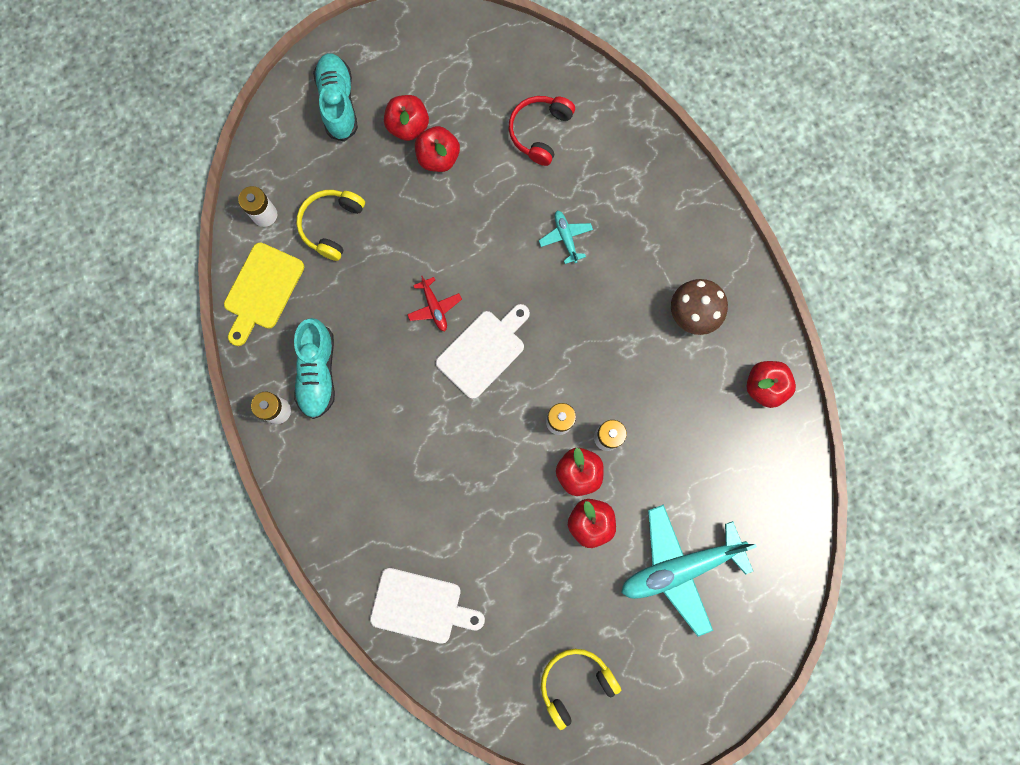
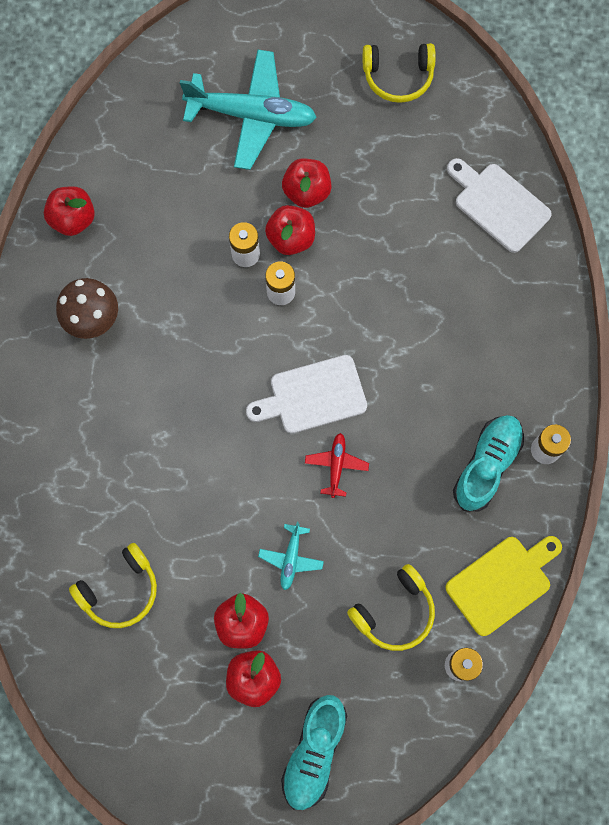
camera: 150 degrees left, 5 degrees down
red headphones [509,96,575,166] -> yellow headphones [69,543,157,628]
turquoise plane [539,211,593,264] -> turquoise plane moved to [258,522,324,590]

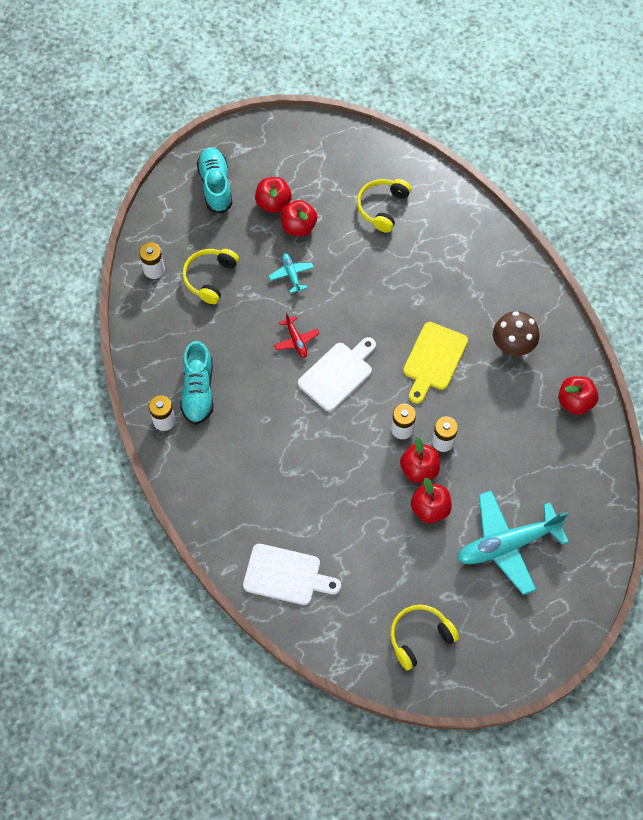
camera: 150 degrees right, 10 degrees down
yellow cutting board [446,536,562,636] -> yellow cutting board moved to [403,322,468,404]

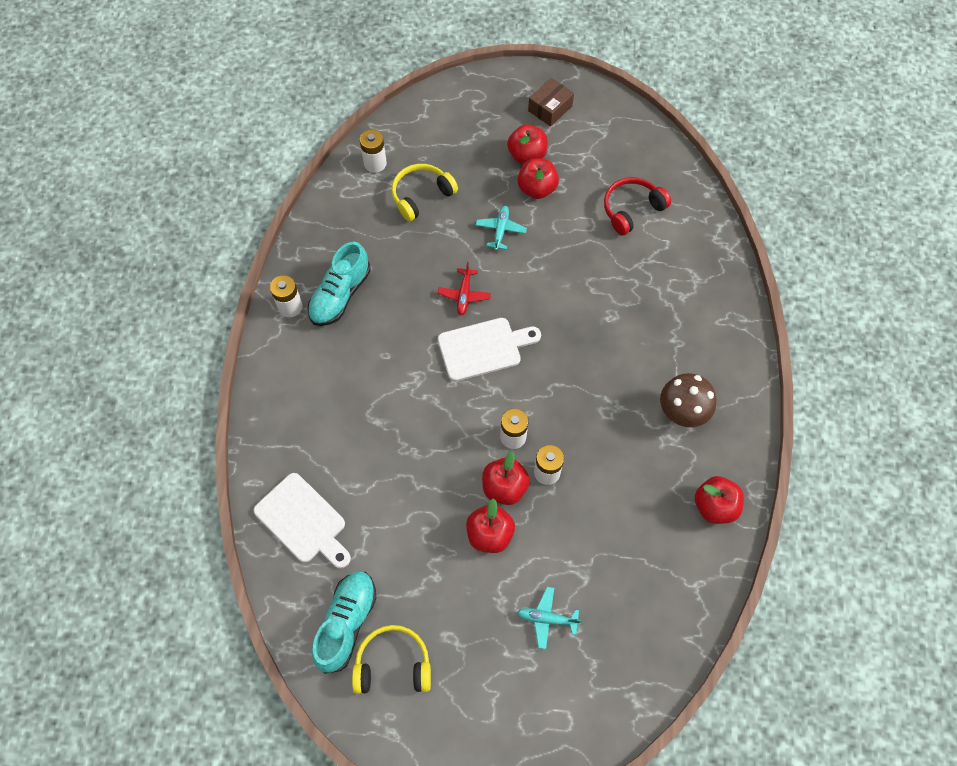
camera: 30 degrees right, 0 degrees up
turquoise shoe [197,147,233,214] -> turquoise shoe moved to [312,572,377,674]
yellow headphones [357,179,411,233] -> red headphones [604,177,671,235]
yellow cutting board [403,322,468,404] -> none
turquoise plane [457,490,569,595] -> turquoise plane [517,587,582,649], size x0.45
none -> brown box [528,78,574,126]

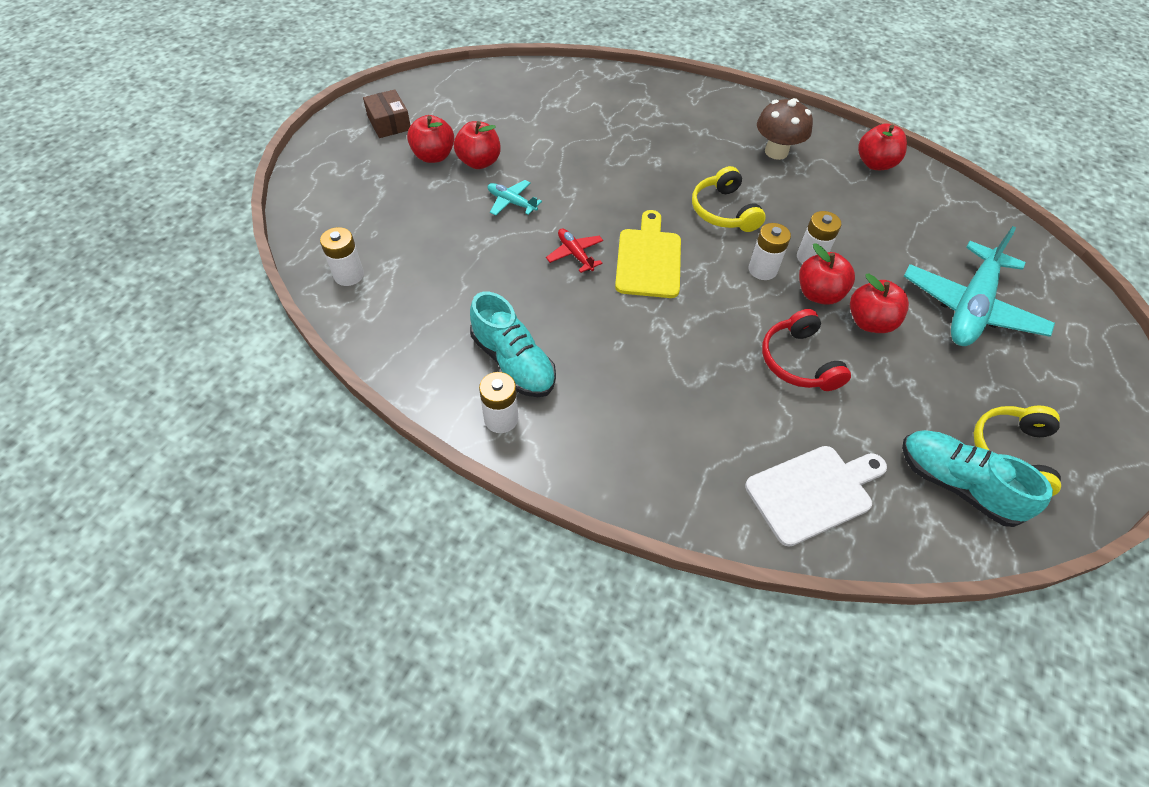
camera: 70 degrees left, 10 degrees down
yellow headphones [392,164,458,221] -> yellow headphones moved to [692,166,766,232]
red plane [438,262,491,315] -> red plane turned 150 degrees counterclockwise [546,228,603,273]
white cutting board [438,318,541,381] -> yellow cutting board [615,210,681,298]
turquoise plane [517,587,582,649] -> turquoise plane [904,226,1055,346], size x2.20
red headphones [604,177,671,235] -> red headphones moved to [762,309,851,391]

